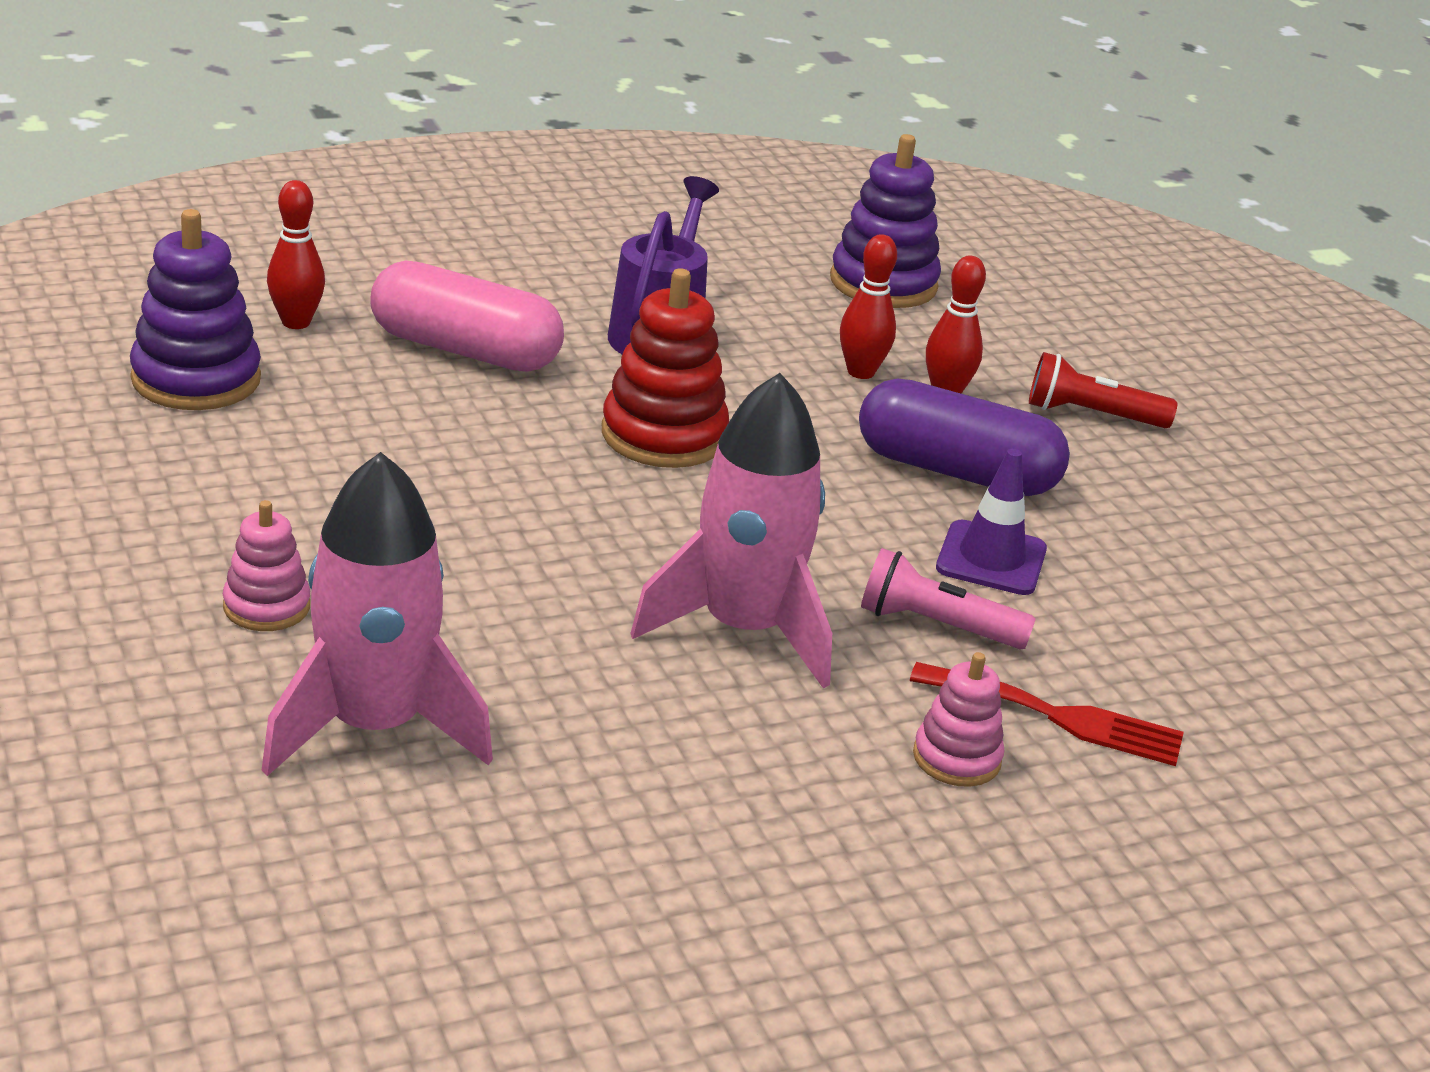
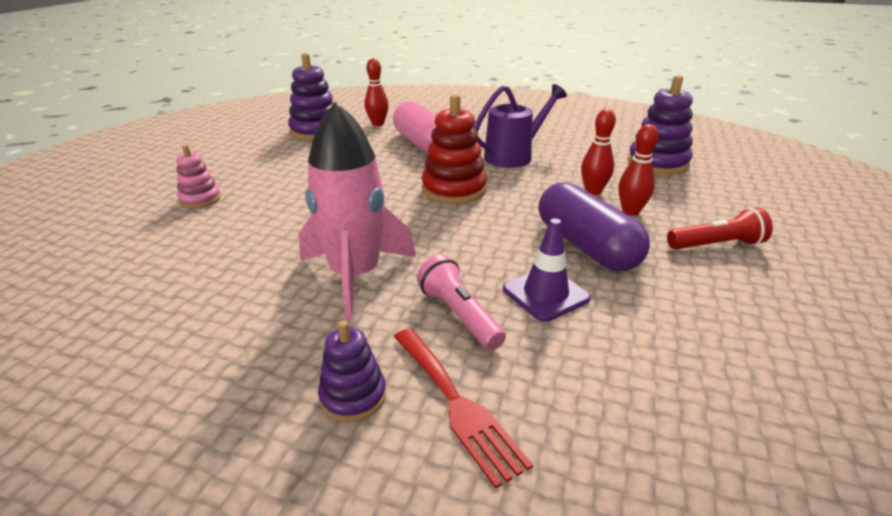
camera: 45 degrees right, 0 degrees up
pink rocket [262,452,493,776] -> none
pink stacking toy [913,652,1005,787] -> purple stacking toy [318,321,386,422]
red flashlight [1029,352,1177,428] -> red flashlight turned 120 degrees clockwise [667,208,773,249]

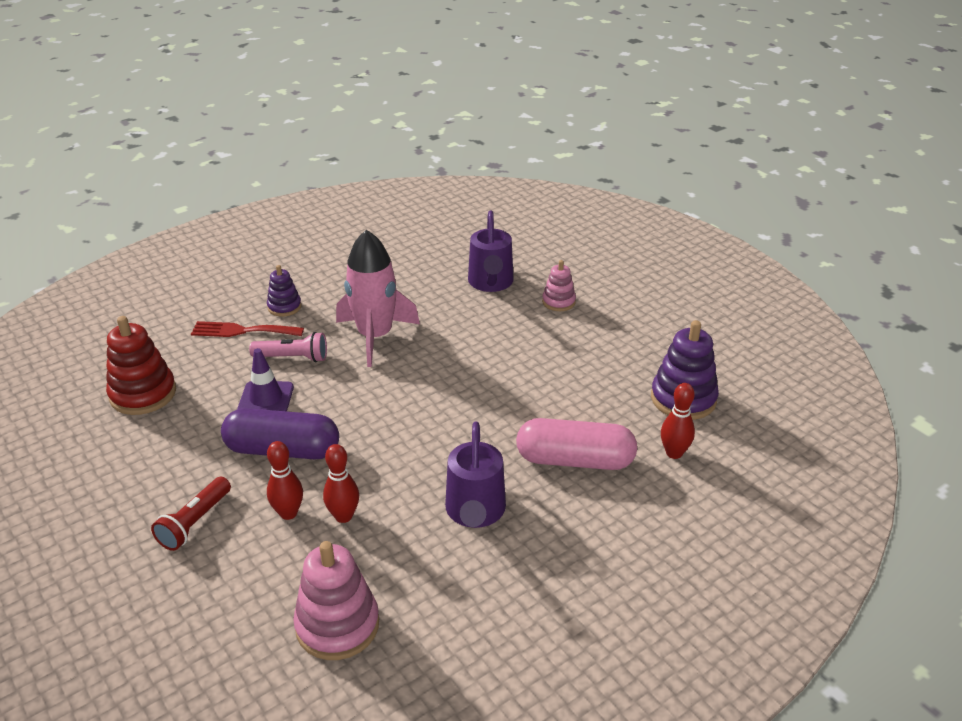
camera: 125 degrees right, 5 degrees up
red stacking toy [422,94,487,204] -> red stacking toy moved to [106,316,176,415]
purple stacking toy [628,75,693,175] -> pink stacking toy [293,541,379,660]
none -> purple watering can [468,210,514,292]

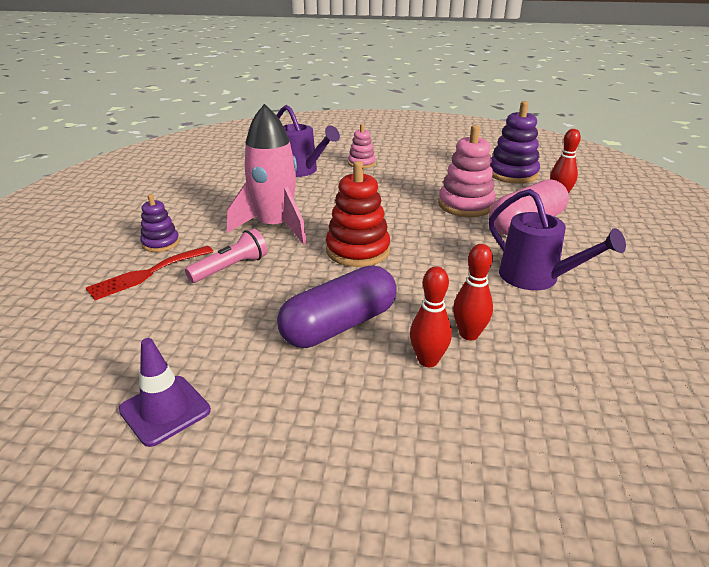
camera: 45 degrees left, 5 degrees down
red stacking toy [106,316,176,415] -> red stacking toy moved to [326,161,390,267]
red flashlight [151,477,231,551] -> none
purple traffic cone [238,348,294,411] -> purple traffic cone moved to [119,338,211,447]
pink stacking toy [293,541,379,660] -> pink stacking toy moved to [438,125,496,217]

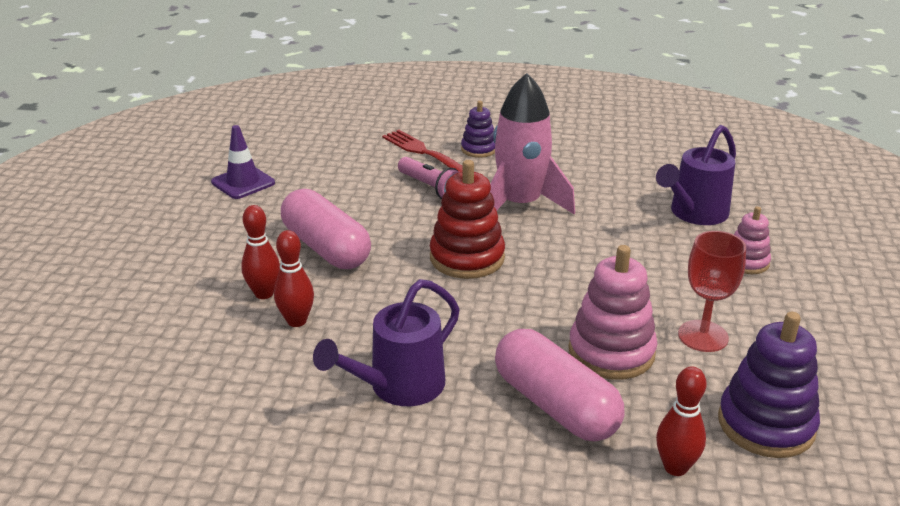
camera: 90 degrees right, 0 degrees up
purple capsule [277,266,397,348] -> pink capsule [281,189,371,269]
none -> red goblet [678,231,746,352]

